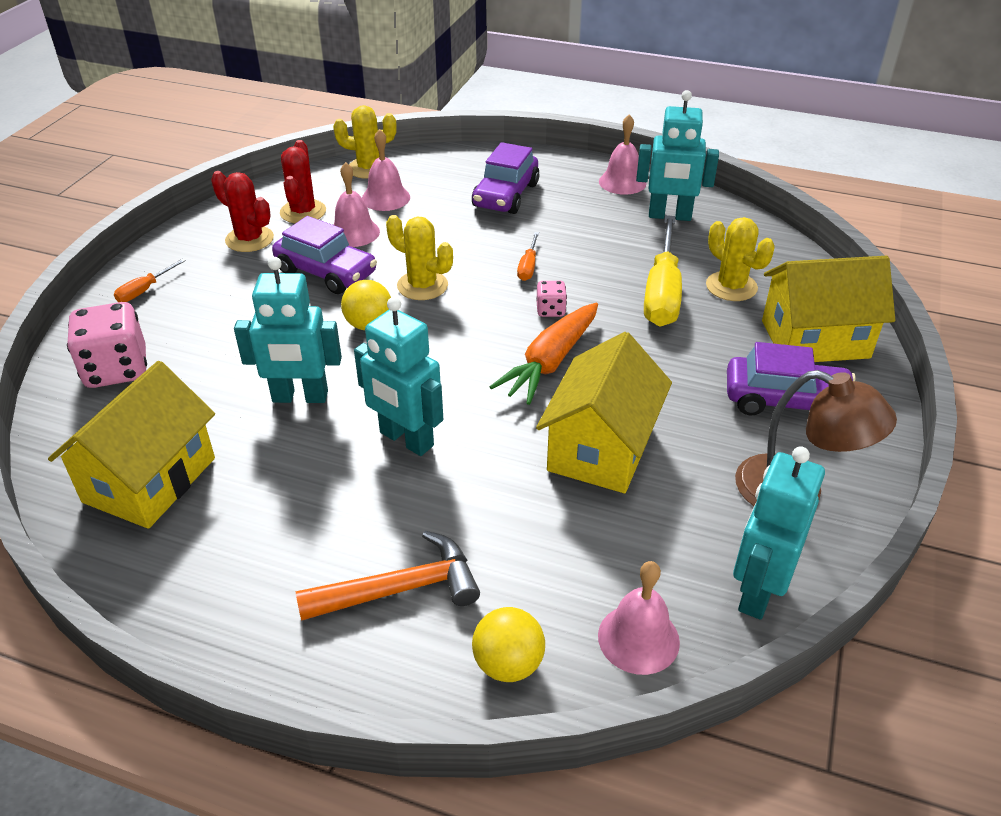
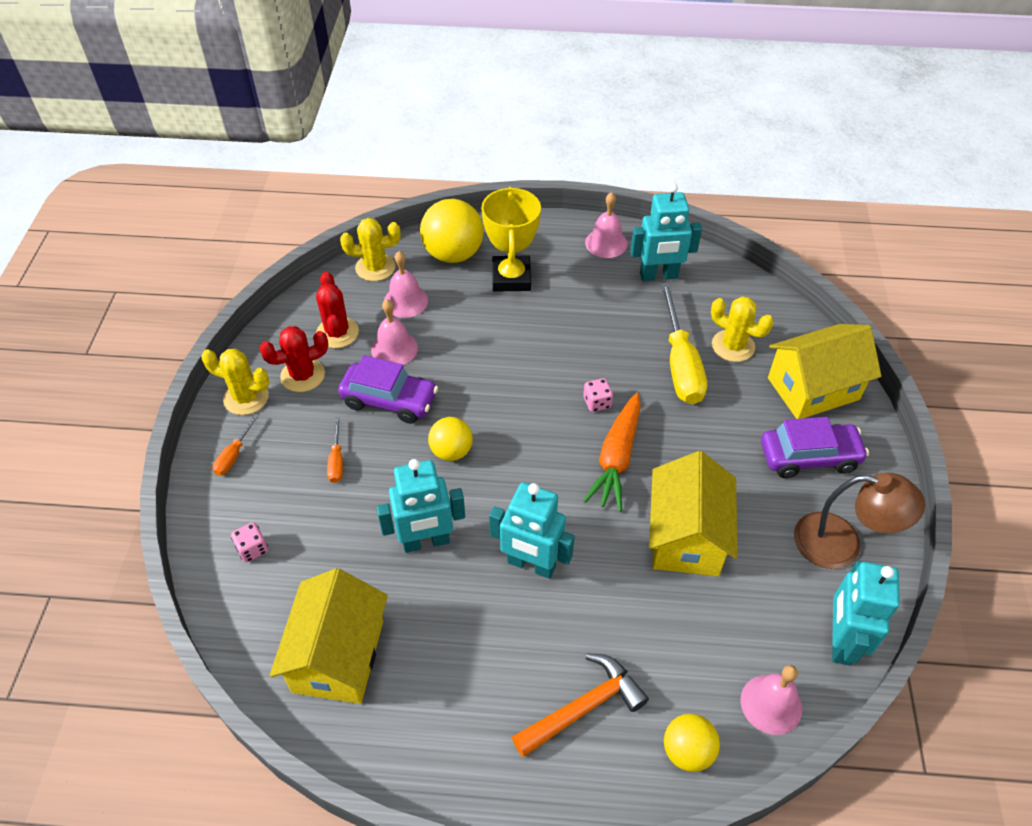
camera: 15 degrees left, 10 degrees up
pink dice [67,302,147,388] -> pink dice [231,522,268,562], size x0.49
red cactus [211,171,274,252] -> red cactus turned 45 degrees counterclockwise [259,326,328,392]
yellow cactus [386,215,453,300] -> yellow cactus moved to [201,349,269,415]
purple car [472,142,539,214] -> yellow trophy [481,187,541,292]
orange screwdriver [517,232,539,281] -> orange screwdriver moved to [327,417,343,483]
none -> yellow ball [420,199,483,263]

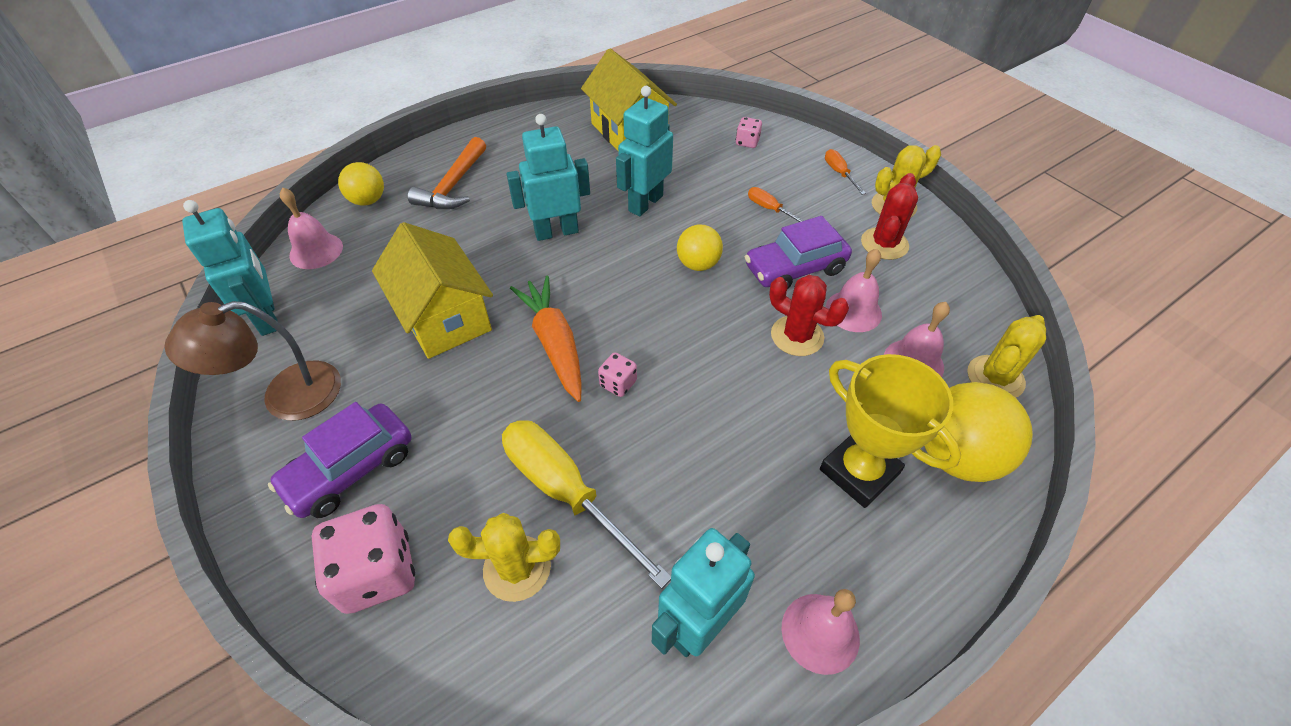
camera: 140 degrees right, 0 degrees up
red cactus [316,272,359,348] -> red cactus moved to [769,275,849,356]
yellow house [768,324,881,419] -> pink dice [312,504,415,614]

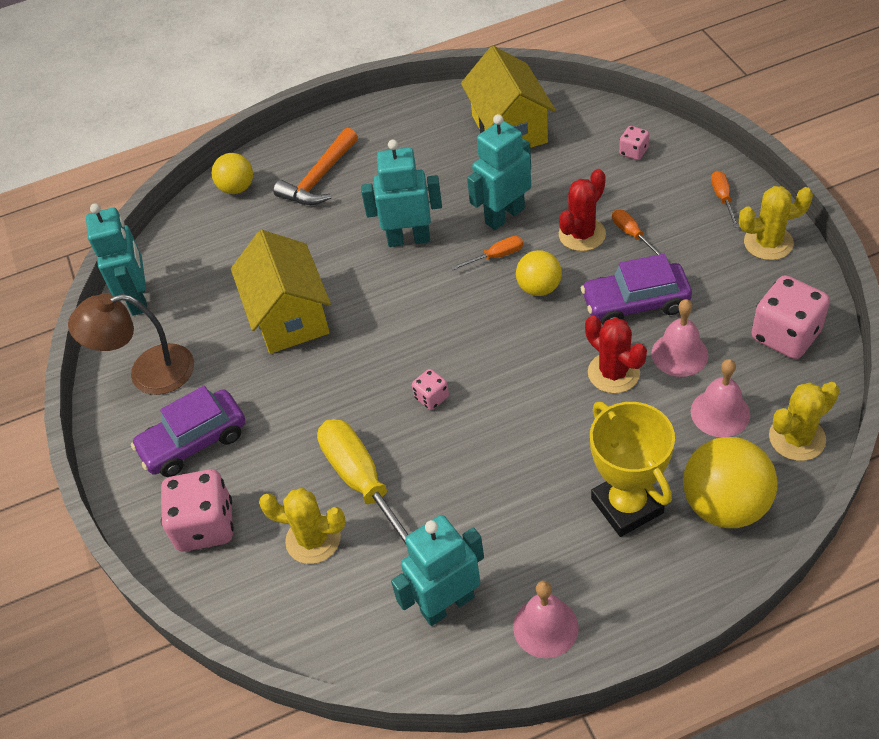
camera: 20 degrees right, 0 degrees up
pink bell [280,187,343,269] -> none
orange carrot [510,276,582,402] -> none
red cactus [861,173,918,260] -> red cactus moved to [559,169,606,251]
none -> orange screwdriver [451,236,524,270]
none -> pink dice [751,275,830,359]

